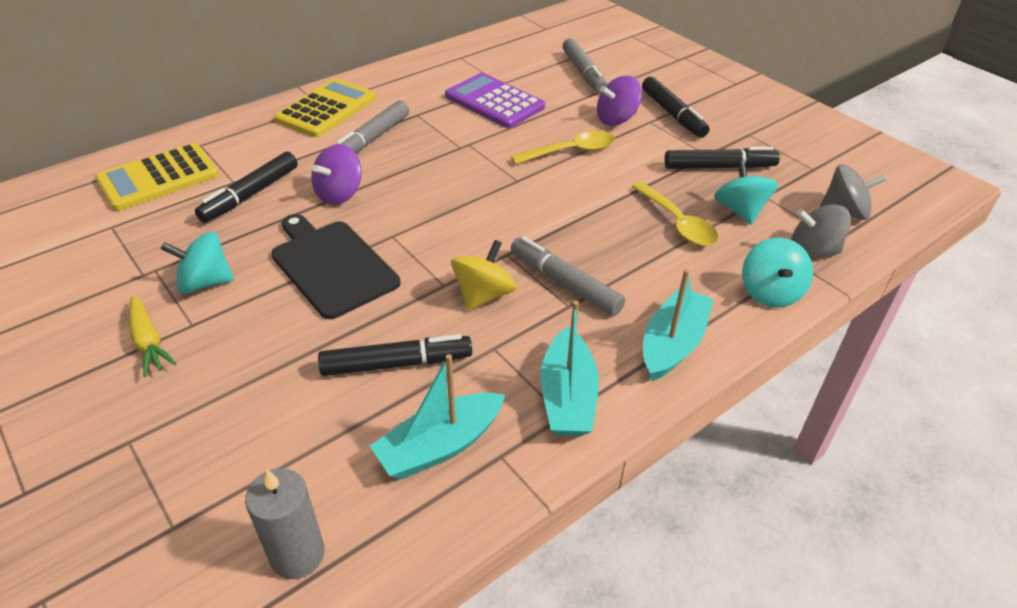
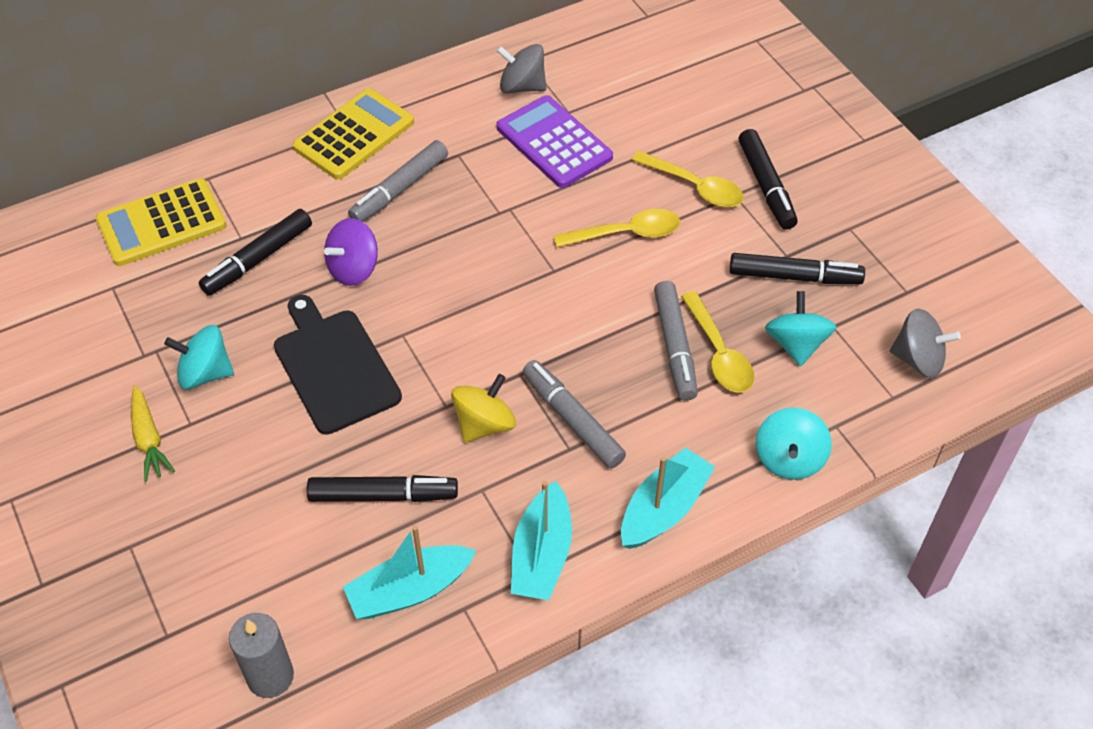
camera: 10 degrees right, 10 degrees up
grey marker [562,38,607,94] -> grey marker moved to [654,281,698,401]
purple spinning top [597,76,642,126] -> yellow spoon [632,151,744,207]
grey spinning top [791,204,851,259] -> grey spinning top moved to [496,44,546,94]

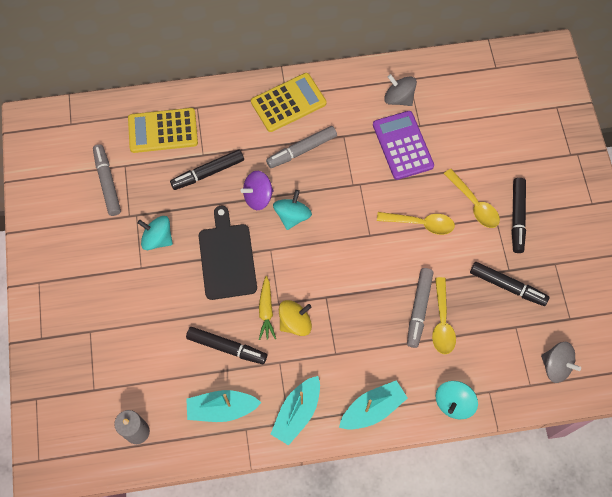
camera: 20 degrees right, 15 degrees up
yellow carrot [131,385,175,482] -> yellow carrot moved to [259,276,276,340]
grey marker [523,360,626,469] -> grey marker moved to [93,144,121,216]
turquoise spinning top [765,291,836,367] -> turquoise spinning top moved to [273,190,312,230]

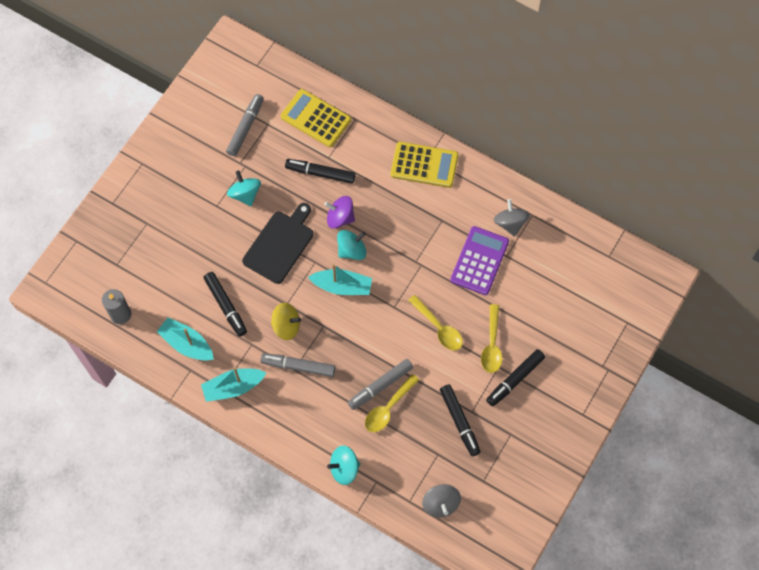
camera: 40 degrees right, 0 degrees up
yellow carrot [259,276,276,340] -> none
grey marker [266,126,337,168] -> grey marker moved to [260,353,335,377]
turquoise boat [339,380,408,430] -> turquoise boat moved to [308,264,372,295]

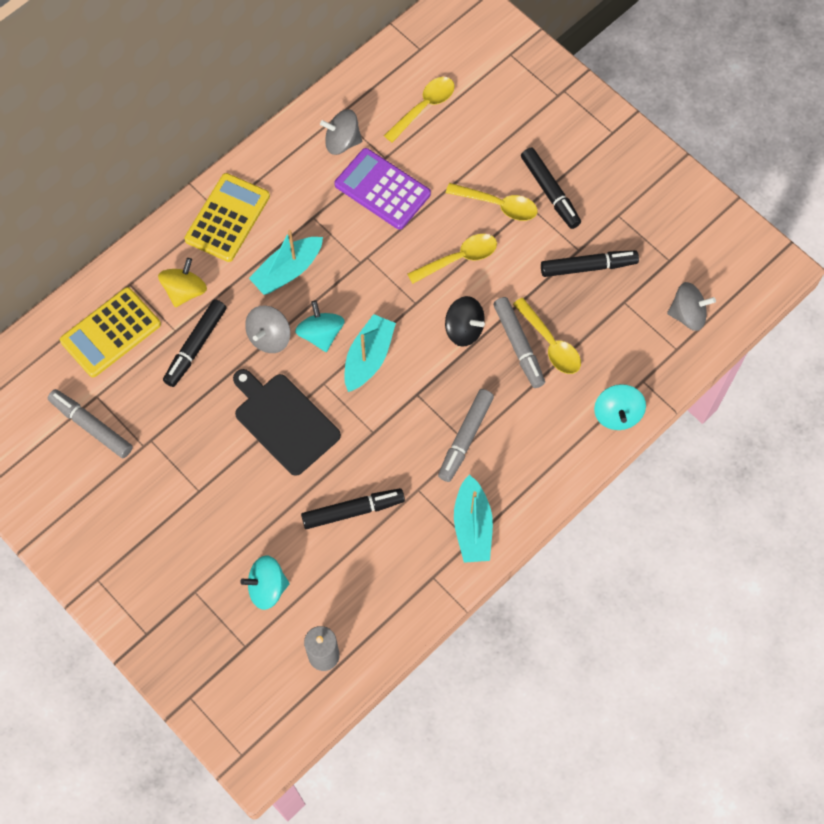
camera: 75 degrees left, 0 degrees up
turquoise boat [157,318,214,361] -> turquoise boat moved to [249,230,323,295]
turquoise spinning top [227,170,261,206] -> turquoise spinning top moved to [240,556,290,610]
yellow spinning top [271,303,301,340] -> yellow spinning top moved to [158,258,207,307]
purple spinning top [324,196,355,229] -> grey spinning top [245,306,291,353]
none -> yellow spoon [384,77,455,143]
none -> black spinning top [445,296,485,347]

